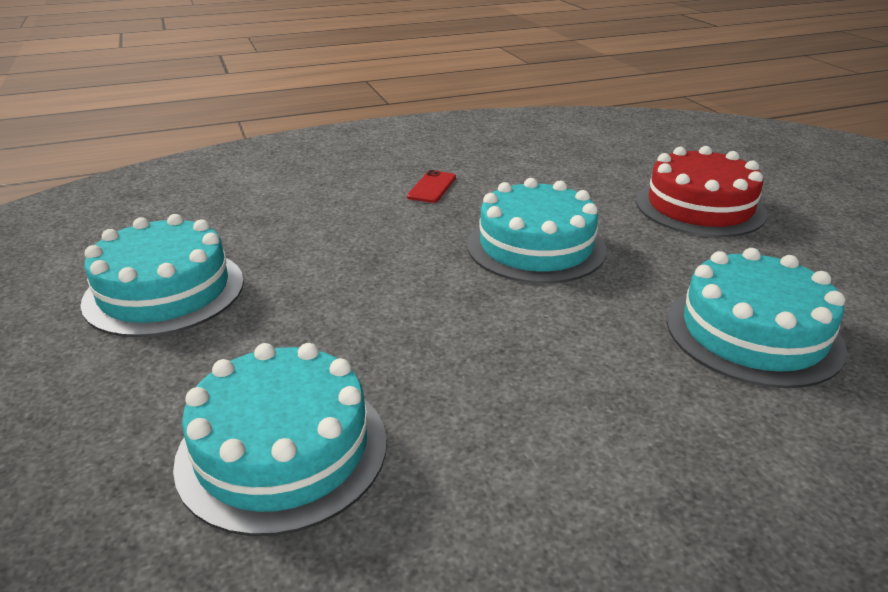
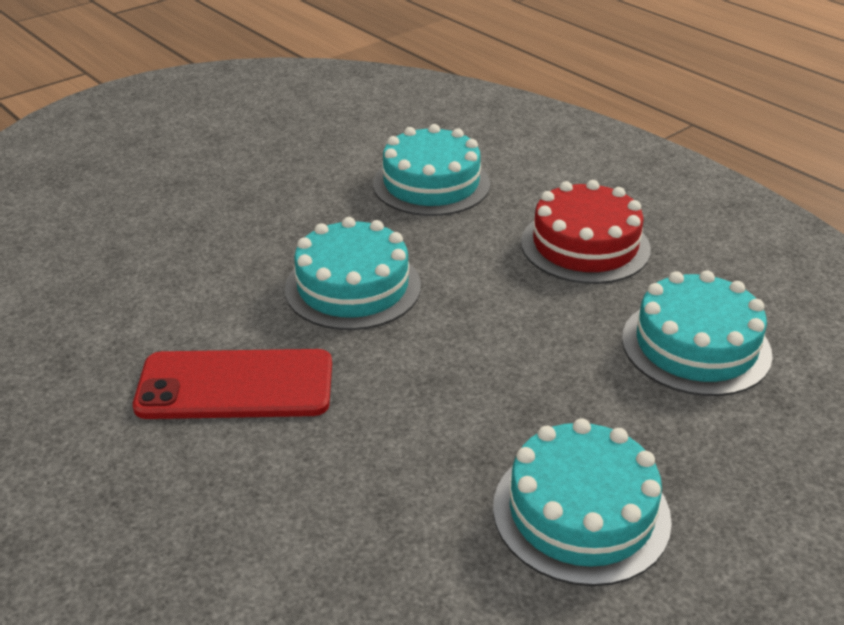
camera: 110 degrees left, 5 degrees up
red phone [407,170,456,203] -> red phone [133,349,332,419], size x2.20
red cake [636,146,767,237] -> red cake moved to [521,180,651,284]

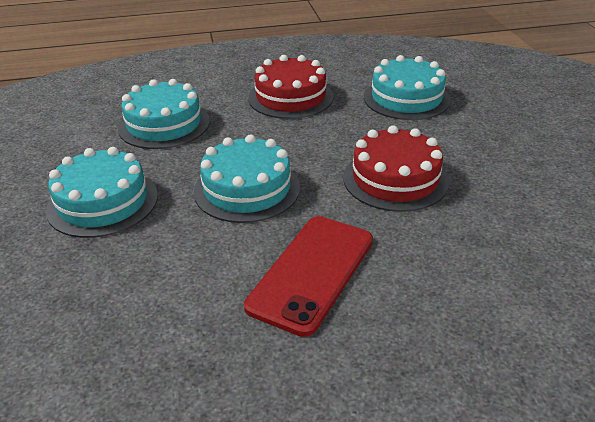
camera: 60 degrees left, 0 degrees up
turquoise cake [493,418,672,586] -> turquoise cake moved to [46,147,158,238]
none -> red cake [343,125,449,212]

